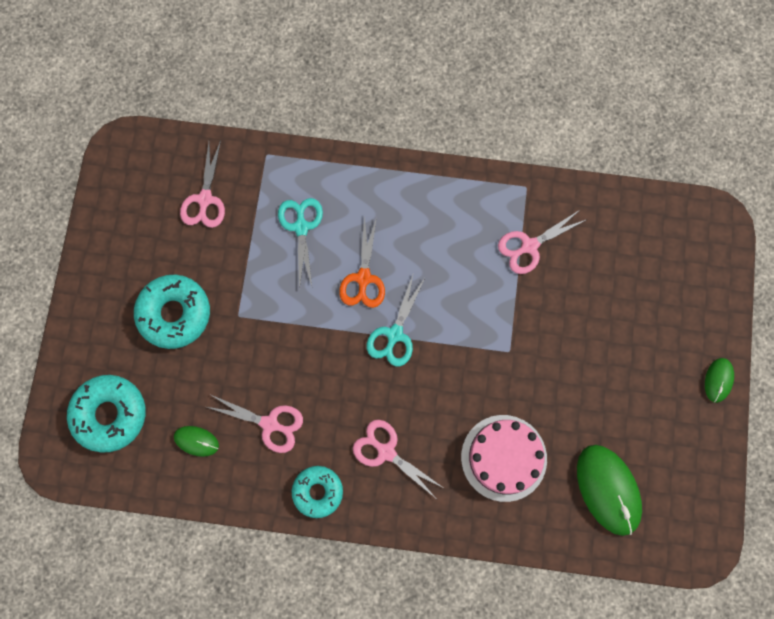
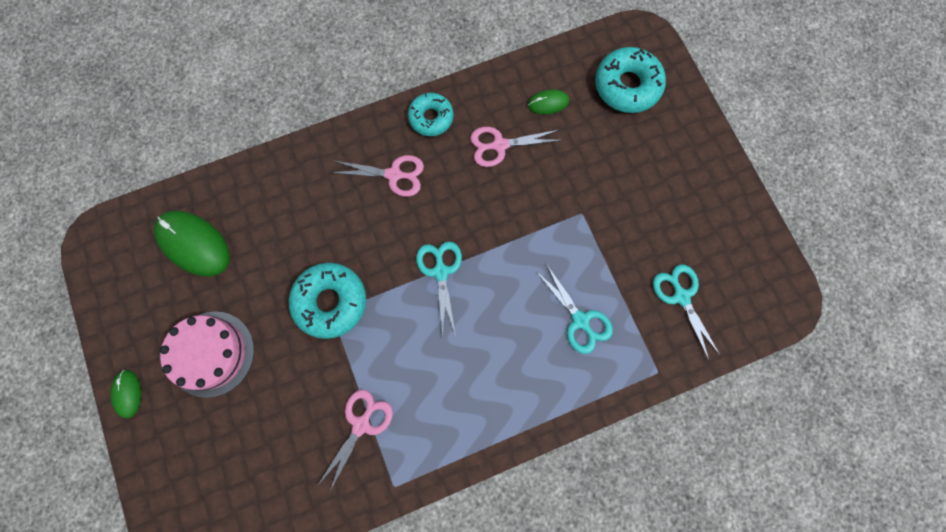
camera: 150 degrees right, 0 degrees up
turquoise donut [134,275,210,349] -> turquoise donut moved to [289,263,366,339]
pink scissors [180,141,225,228] -> turquoise scissors [653,264,720,360]
orange scissors [339,216,385,308] -> none
pink cake [461,415,547,502] -> pink cake moved to [160,311,254,398]

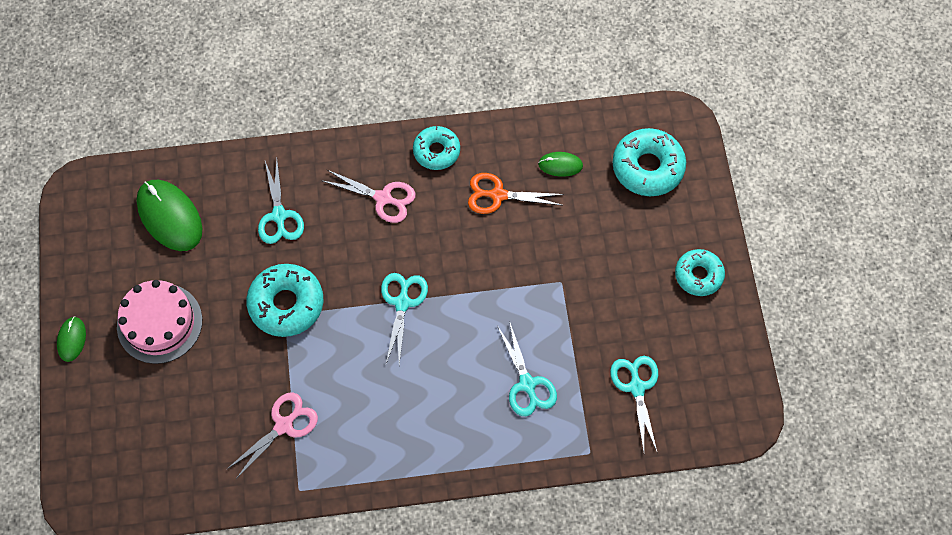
camera: 15 degrees right, 10 degrees down
pink scissors [470,127,562,167] -> orange scissors [468,173,564,214]
none -> turquoise scissors [258,159,304,244]
none -> turquoise donut [675,249,725,296]

